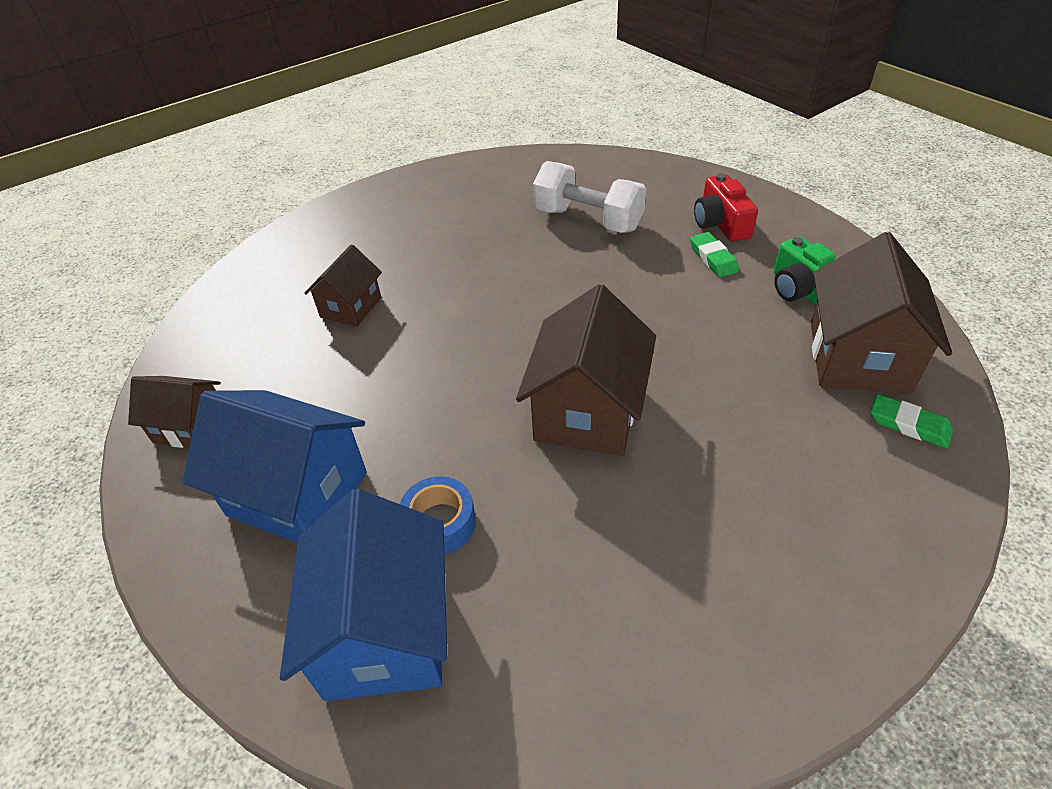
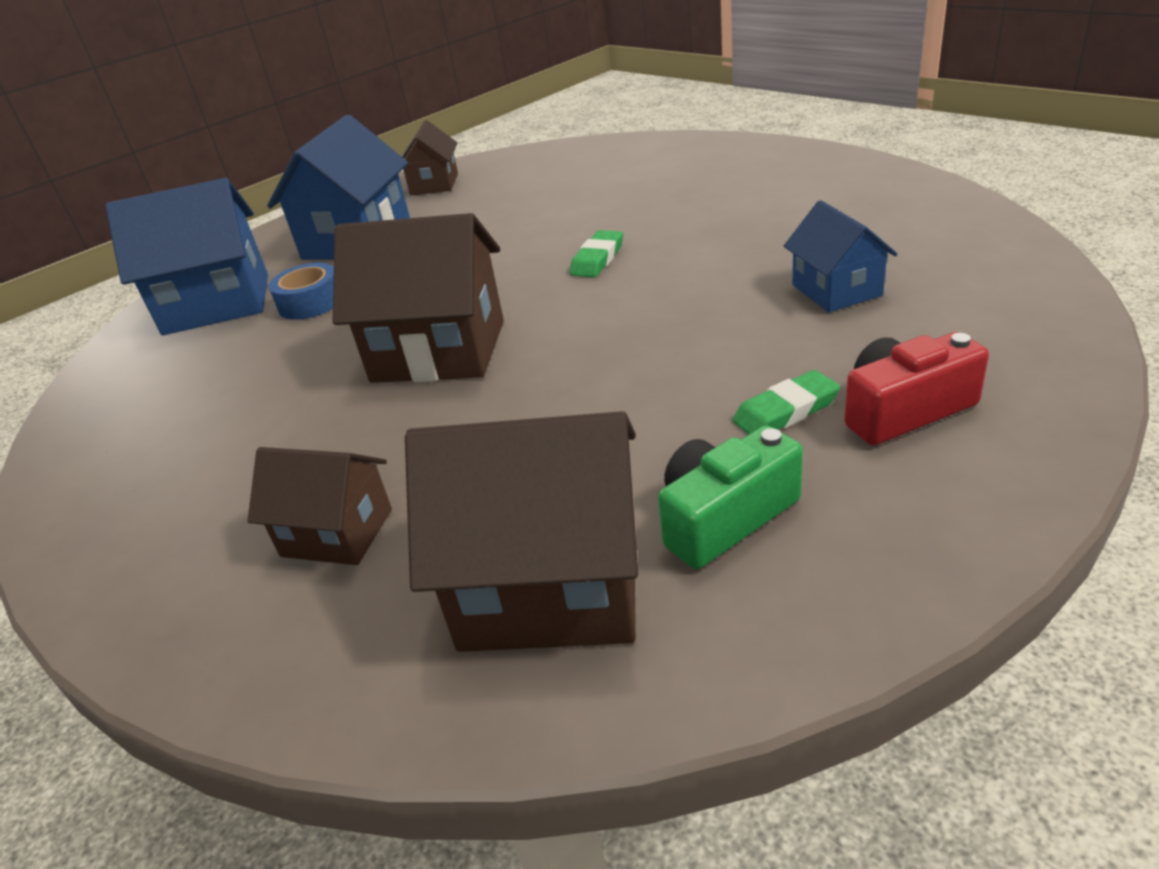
camera: 85 degrees right, 10 degrees down
brown house [304,244,382,327] -> brown house moved to [248,447,392,565]
white dumbbell [533,161,646,233] -> blue house [784,200,898,312]
green eraser [871,394,953,448] -> green eraser moved to [570,230,623,277]

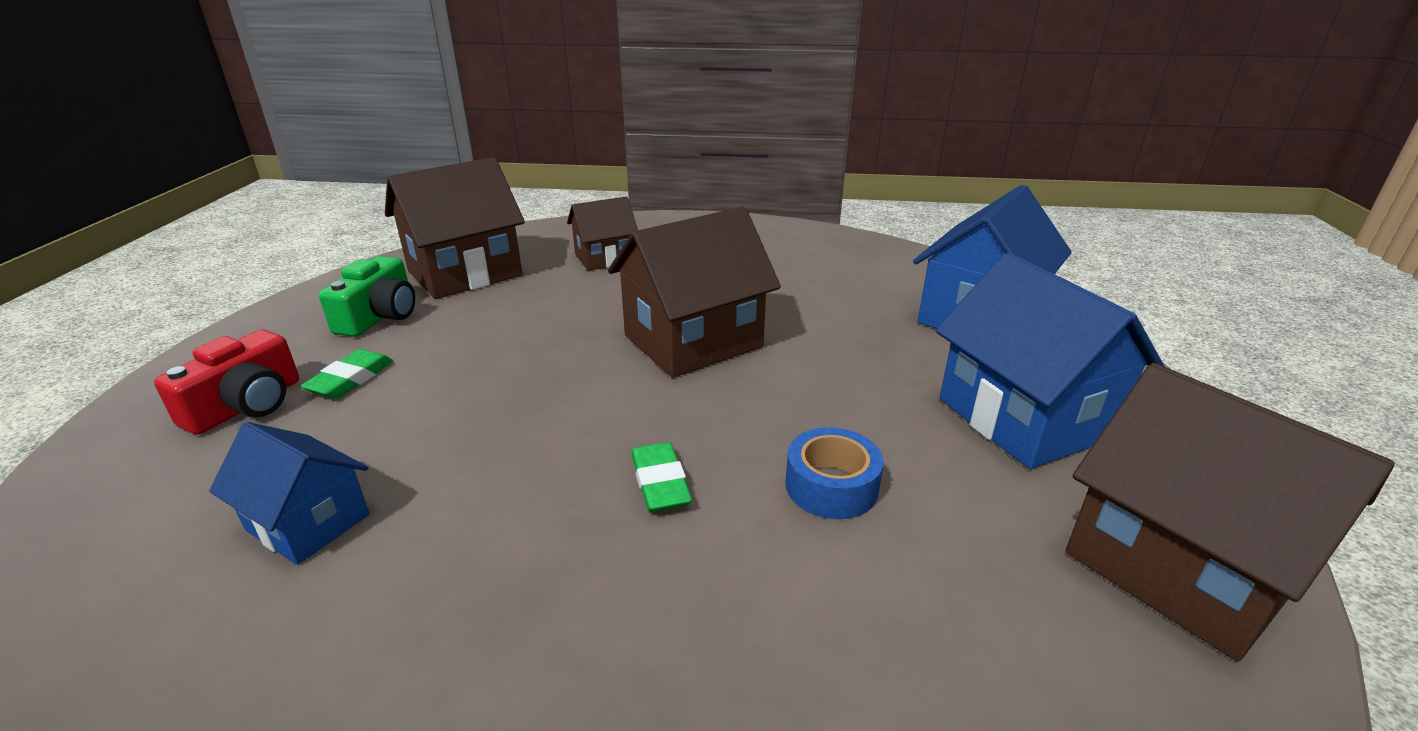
camera: 135 degrees right, 5 degrees down
blue tape [269,263,334,320] -> blue tape moved to [785,427,884,519]
brown house [402,120,458,195] -> brown house [1065,363,1395,661], size x1.73

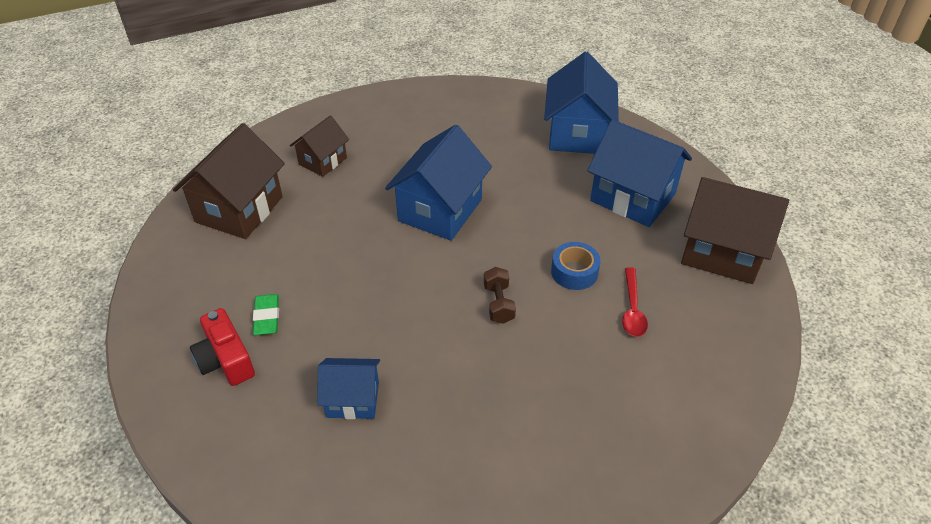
camera: 30 degrees left, 15 degrees up
red camera [154,330,299,435] -> red camera turned 150 degrees clockwise [190,308,255,386]
green camera [319,256,415,337] -> none
brown house [608,207,781,378] -> blue house [385,125,492,241]
green eraser [631,442,692,512] -> brown dumbbell [484,267,516,324]
none -> red spoon [622,267,648,337]

